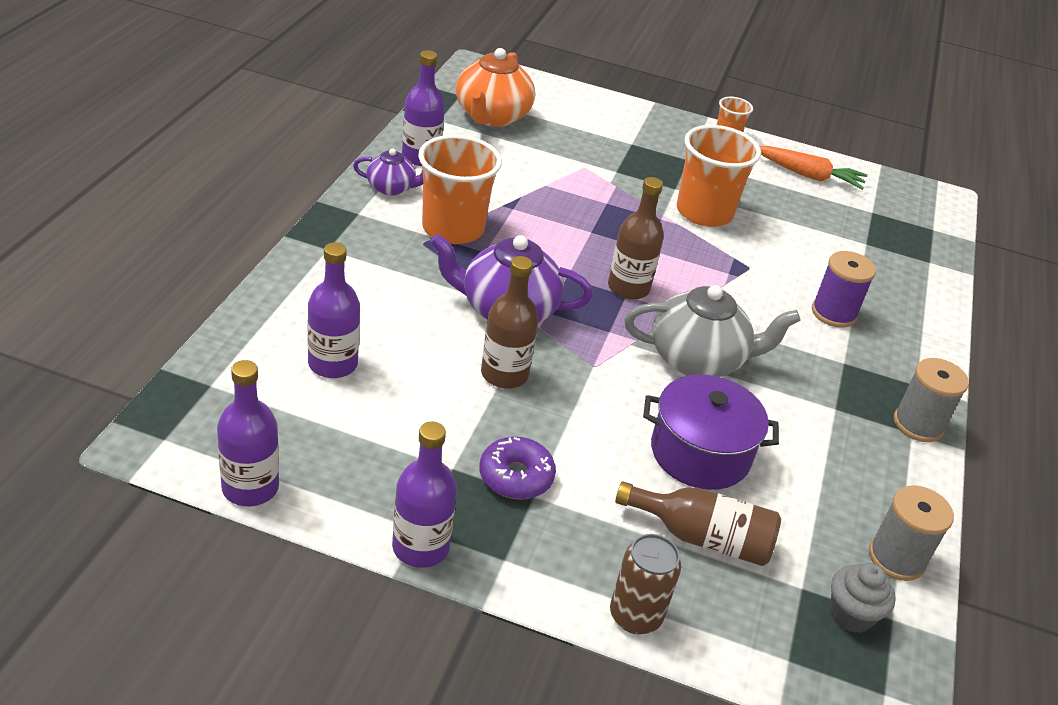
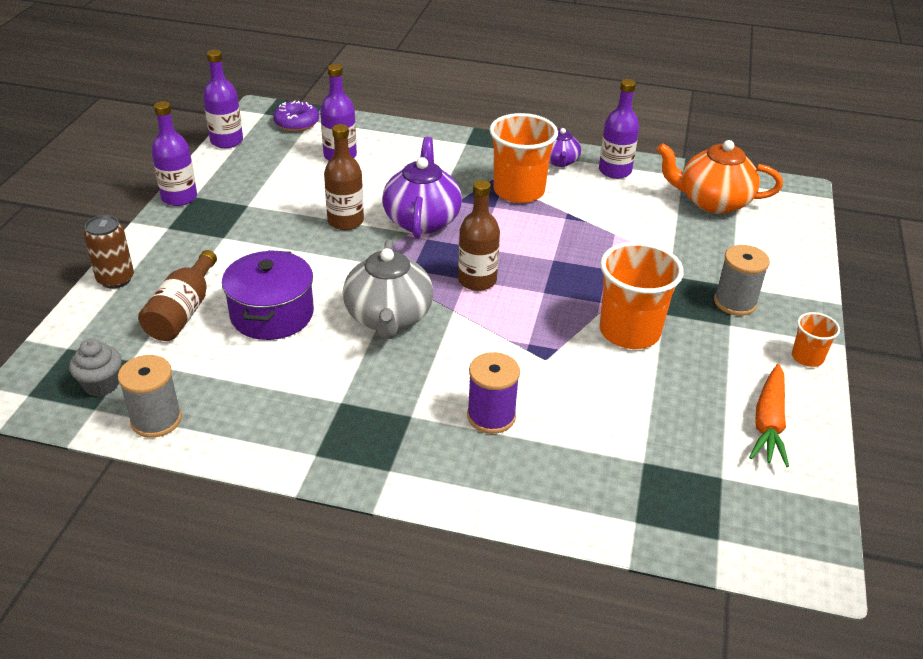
camera: 90 degrees right, 0 degrees up
purple donut [479,437,556,500] -> purple donut moved to [273,101,319,131]
grey spool [894,358,969,442] -> grey spool moved to [714,245,770,316]

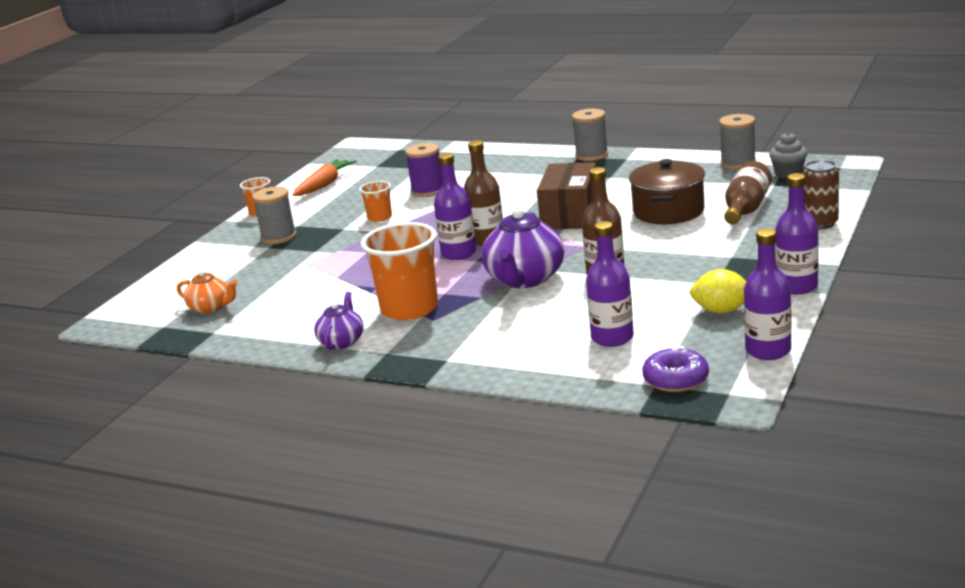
camera: 165 degrees left, 15 degrees down
purple pot [222,250,314,340] -> brown pot [629,159,705,224]
grey teapot [343,240,433,339] -> brown box [537,162,596,229]
purple spool [467,352,520,434] -> purple spool moved to [405,143,442,197]
purple bottle [599,79,639,179] -> purple bottle moved to [434,153,476,260]
orange cup [600,242,684,349] -> orange cup [359,181,392,222], size x0.50
orange teapot [657,140,783,214] -> orange teapot [177,270,238,314], size x0.56
none -> grey spool [572,109,608,161]
none -> yellow lemon [689,269,746,313]

